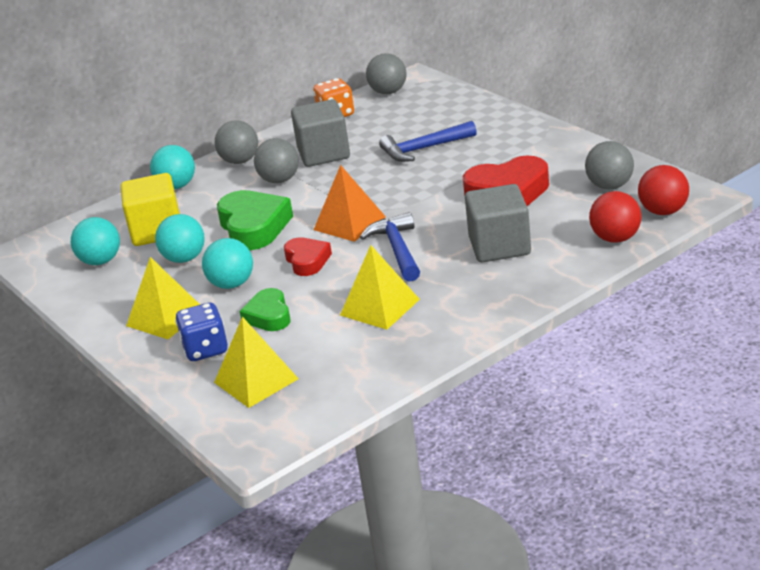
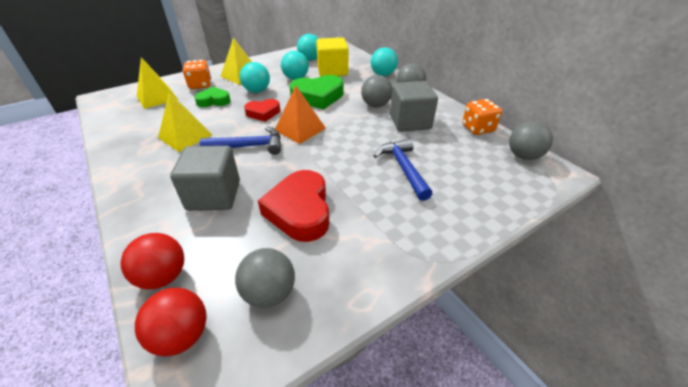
camera: 90 degrees right, 10 degrees up
blue dice [175,303,228,361] -> orange dice [182,60,211,89]

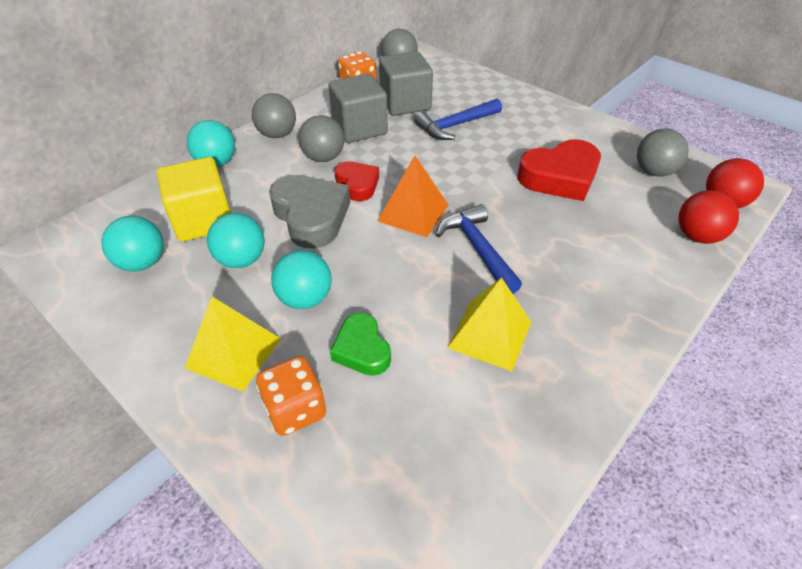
camera: 105 degrees left, 5 degrees up
yellow pyramid [137,57,178,109] -> none
grey cube [170,146,240,211] -> grey cube moved to [379,52,433,116]
red heart [244,99,280,122] -> red heart moved to [335,161,379,201]
green heart [289,75,343,110] -> grey heart [269,175,350,248]

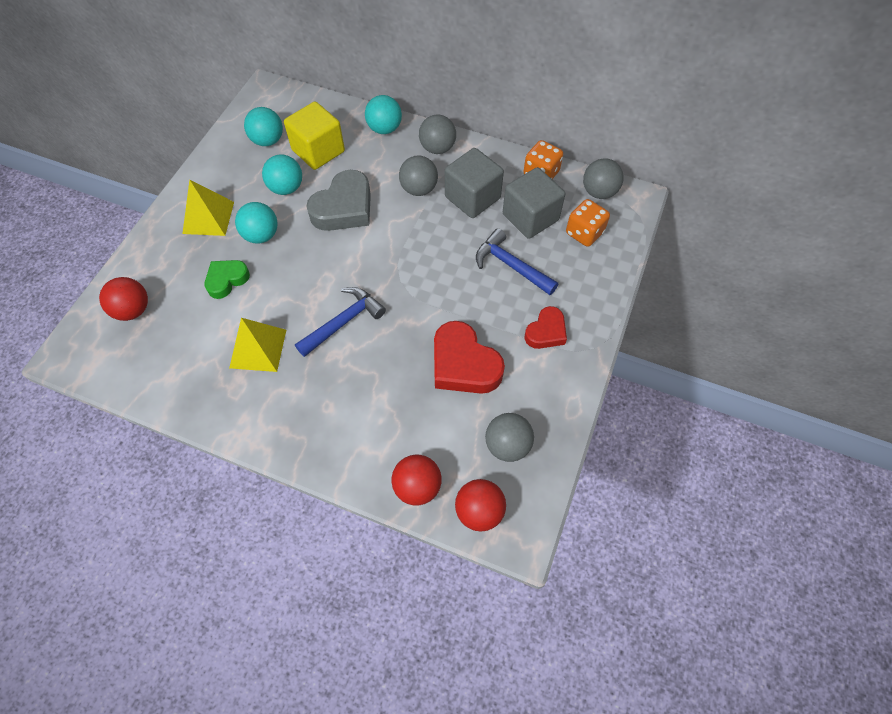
camera: 70 degrees right, 15 degrees up
orange dice [256,356,326,436] -> orange dice moved to [566,199,610,247]
red heart [335,161,379,201] -> red heart moved to [525,306,567,349]
orange pyramid [378,156,449,237] -> none
none -> red ball [99,277,148,321]

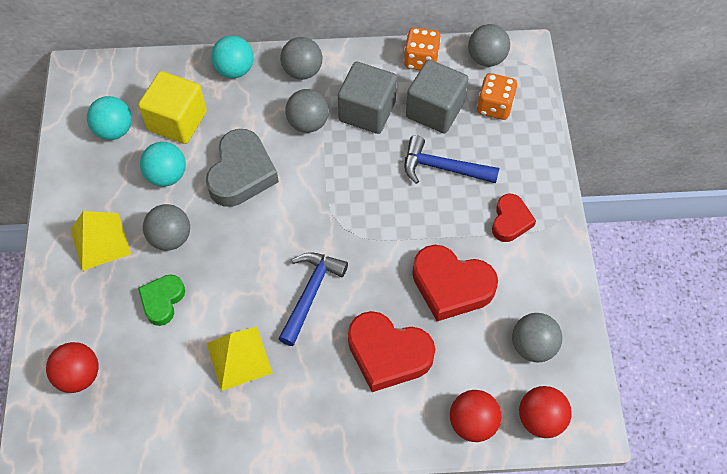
camera: 25 degrees left, 0 degrees up
turquoise ball [235,202,278,243] -> grey ball [143,204,190,251]
none -> red heart [348,311,435,392]

